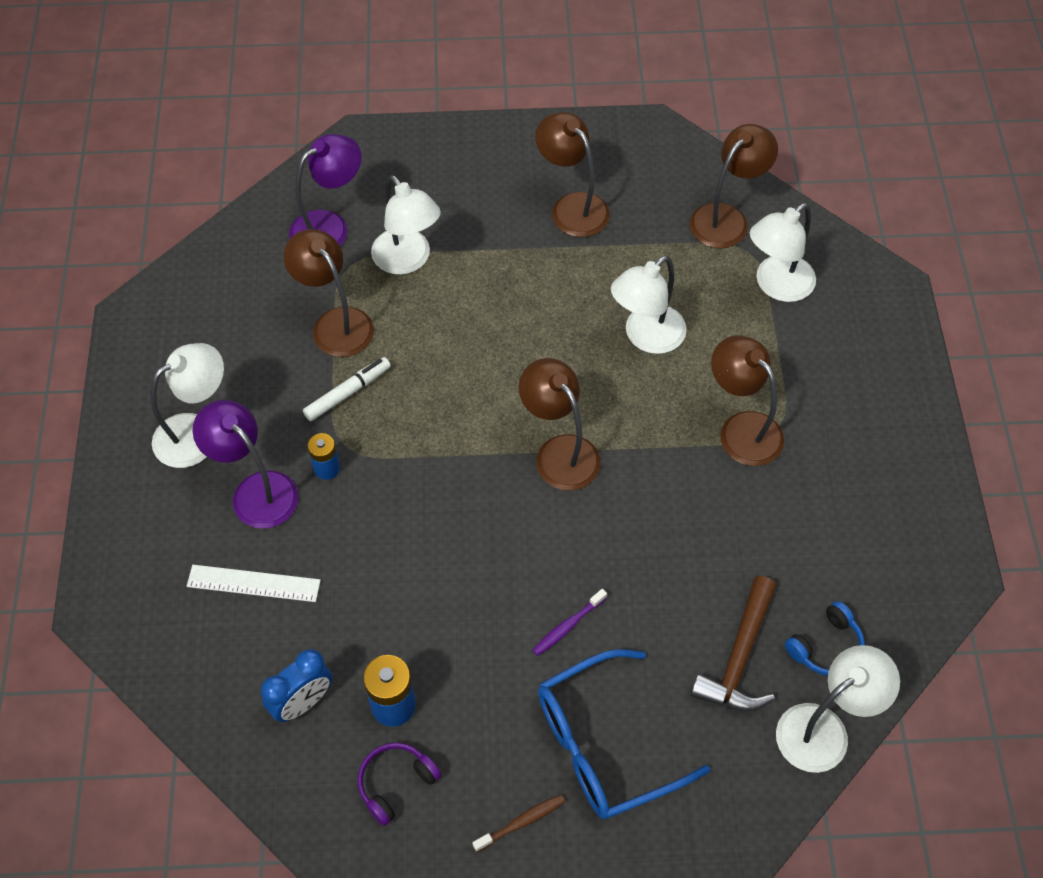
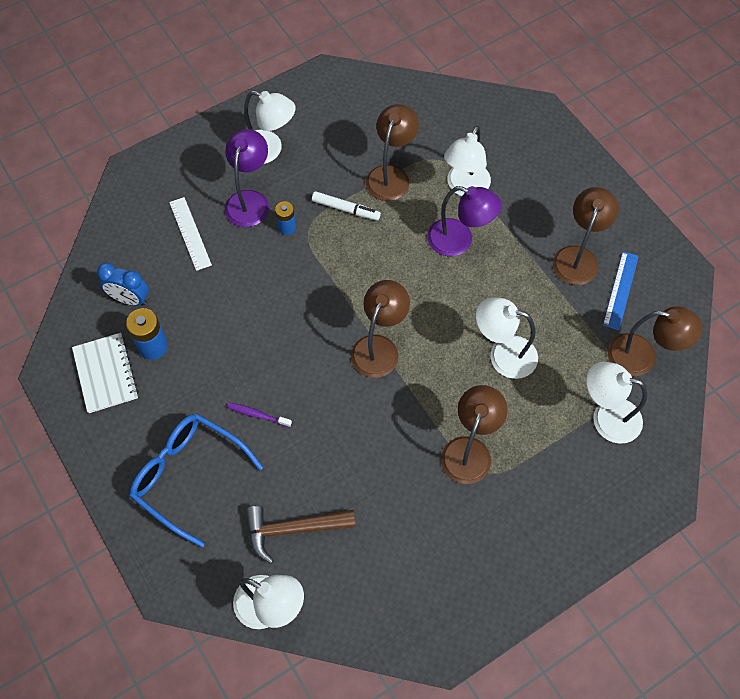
camera: 60 degrees right, 5 degrees up
purple lamp [289,134,362,246] -> purple lamp moved to [427,186,501,256]
purple headphones [358,742,441,826] -> white notebook [72,333,139,413]
brown toothbrush [472,794,565,852] -> none
blue headphones [785,601,865,676] -> none
none -> blue ruler [603,251,639,330]

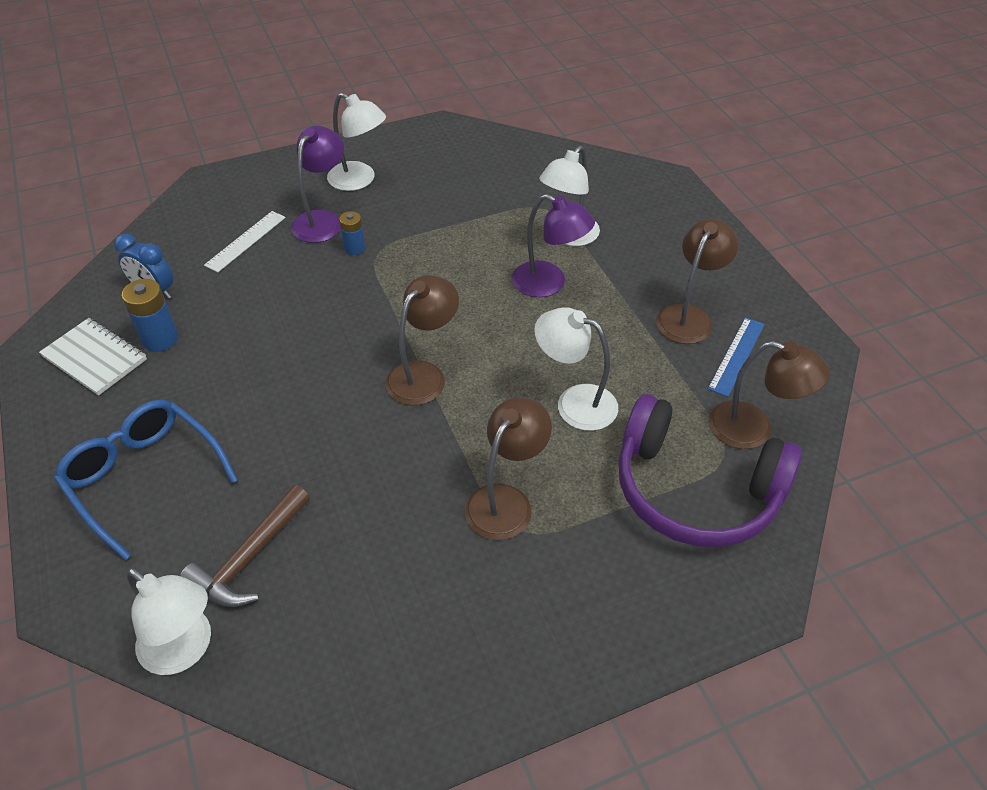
camera: 10 degrees right, 15 degrees down
white notebook [72,333,139,413] -> white notebook turned 45 degrees counterclockwise [39,318,147,396]
white ruler [169,197,212,271] -> white ruler turned 45 degrees clockwise [204,211,286,272]
purple toothbrush [227,403,292,427] -> none
brown hammer [246,506,356,564] -> brown hammer turned 60 degrees counterclockwise [180,485,310,607]
white marker [312,191,381,220] -> none
brown lamp [366,104,419,201] -> none
white lamp [586,361,647,444] -> purple headphones [618,394,802,547]

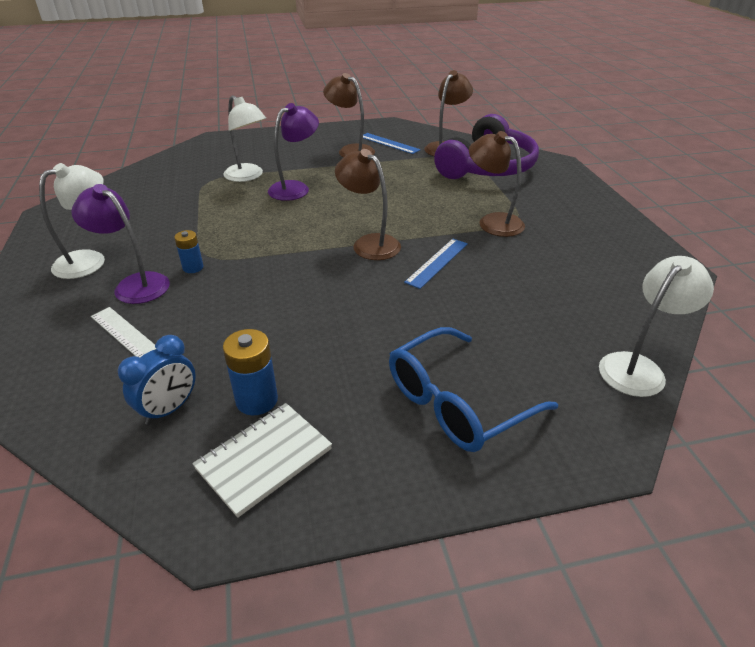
camera: 80 degrees left, 10 degrees down
brown hammer [180,485,310,607] -> none
white lamp [534,307,618,431] -> none
none -> blue ruler [404,239,468,289]

